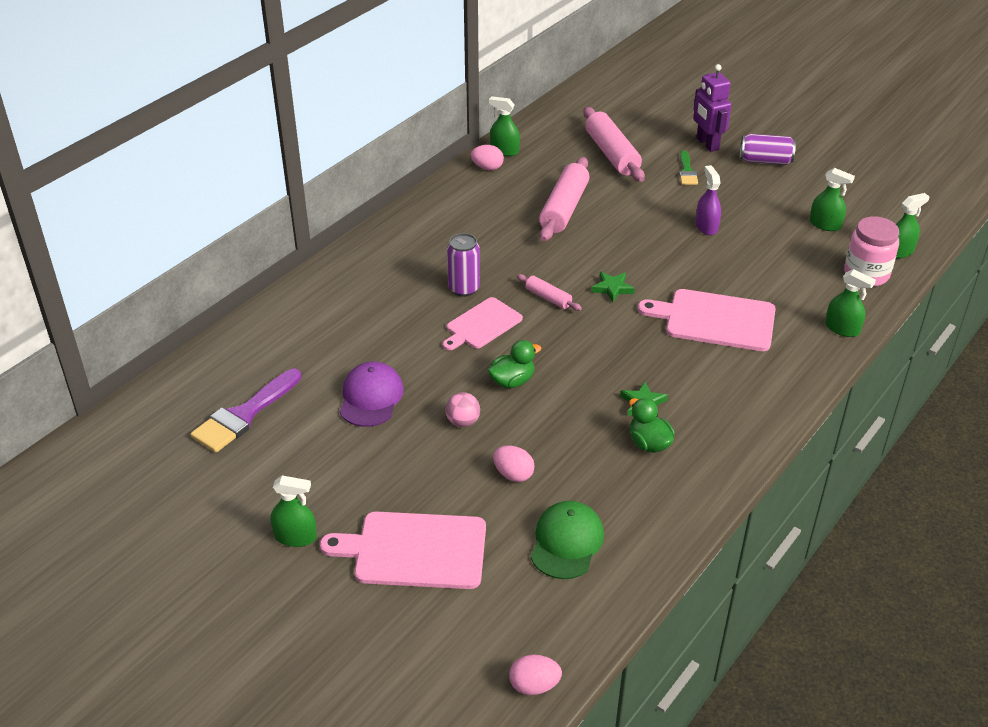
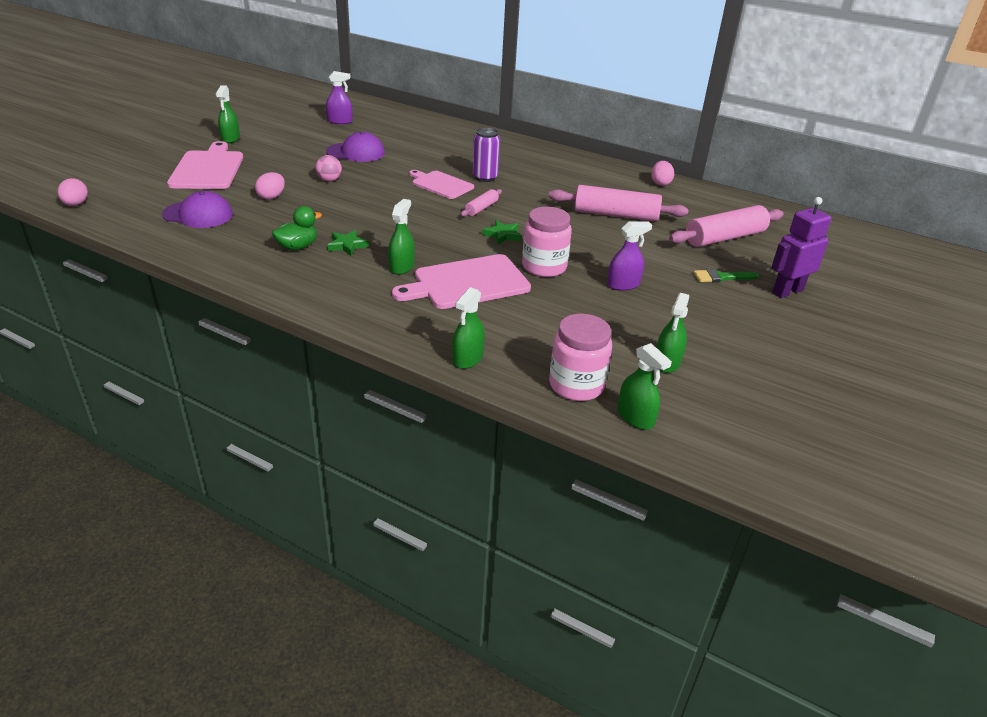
camera: 80 degrees right, 5 degrees down
purple brush [191,369,301,453] -> purple spray bottle [326,71,353,124]
green duck [488,340,541,389] -> none
green spray bottle [489,96,520,156] -> green spray bottle moved to [388,199,415,275]
green cap [531,501,604,579] -> purple cap [162,191,233,228]
pink cutting board [638,289,776,351] -> pink cutting board turned 120 degrees counterclockwise [392,254,531,309]
purple can [740,134,796,165] -> none
none -> pink jar [522,207,572,277]

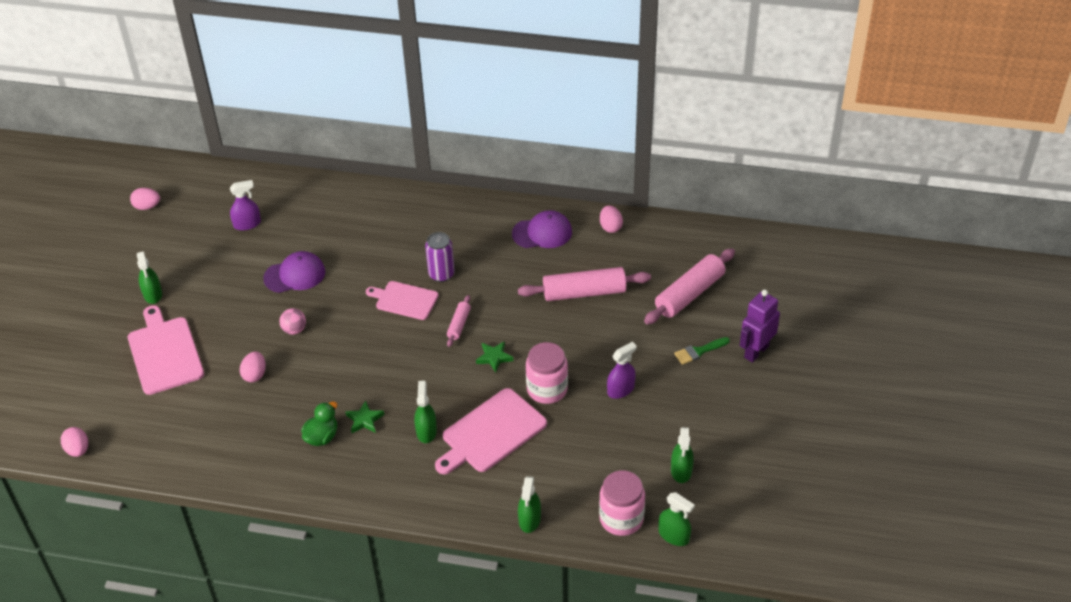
camera: 15 degrees left, 10 degrees up
purple cap [162,191,233,228] -> purple cap moved to [512,210,572,248]
none -> pink egg [130,188,160,210]

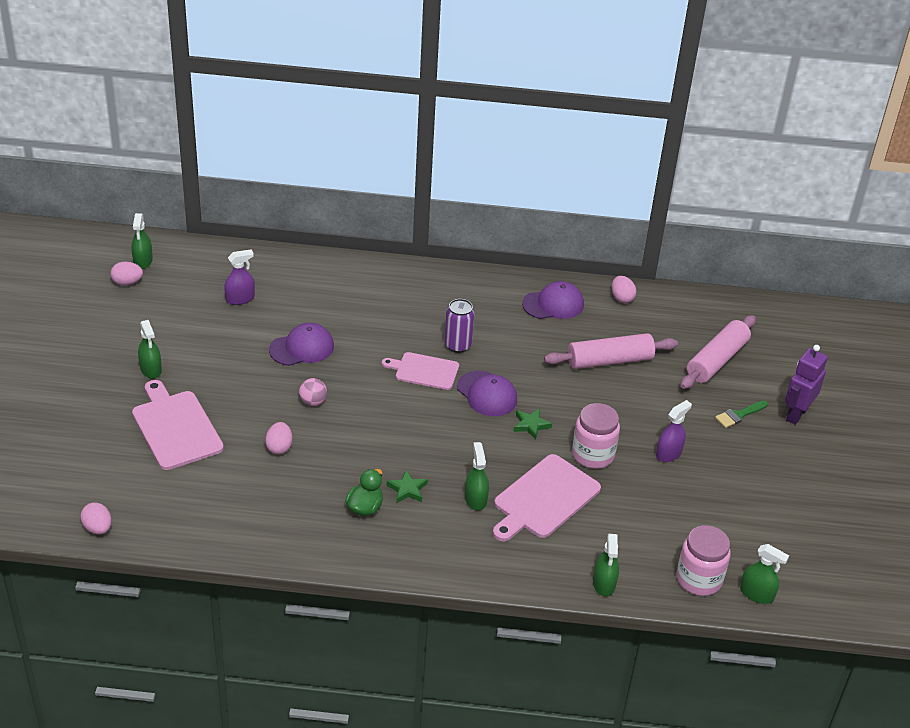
camera: 10 degrees left, 5 degrees down
pink rolling pin [447,295,471,347] -> purple cap [457,371,517,416]
green spray bottle [671,427,694,483] -> green spray bottle moved to [131,213,153,269]

